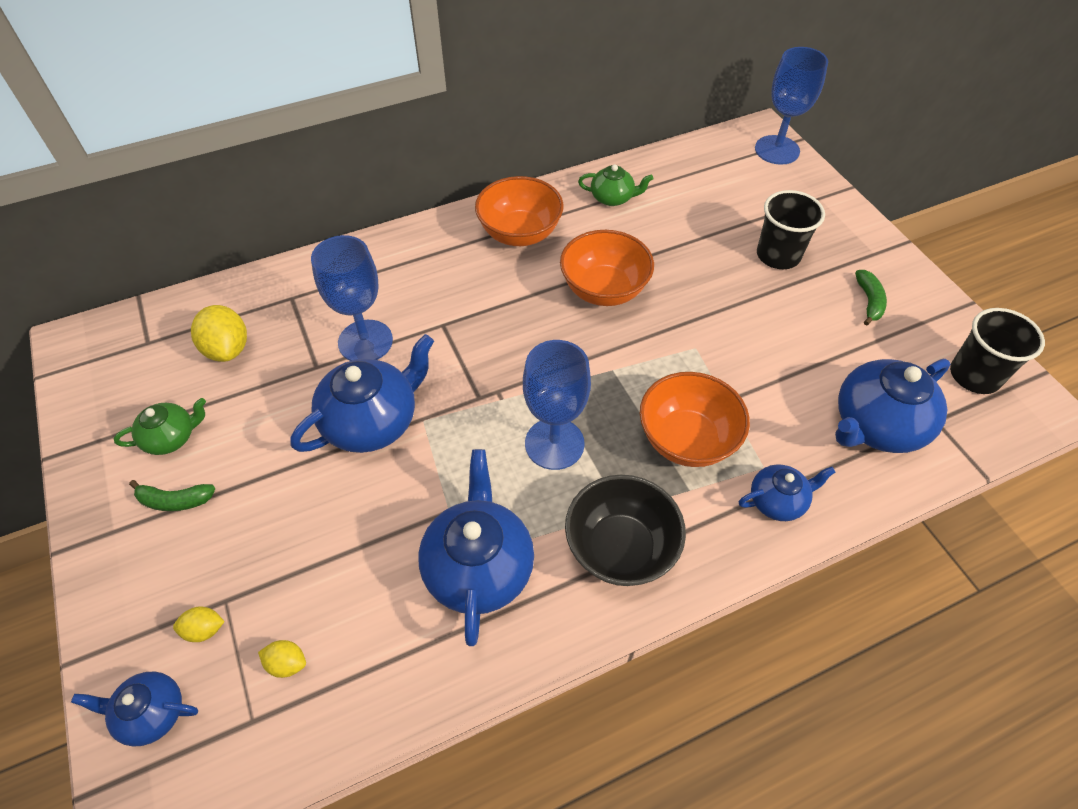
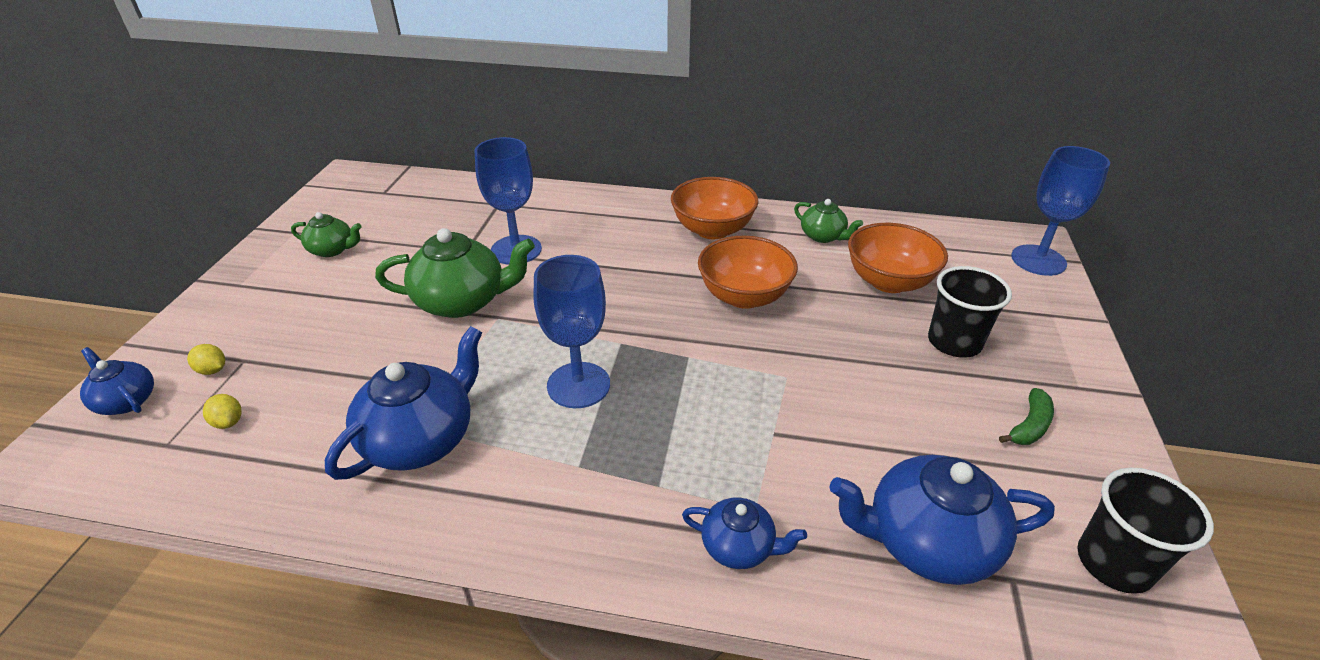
camera: 35 degrees right, 15 degrees down
green banana [129,480,216,511] -> none
yellow lemon [191,305,247,362] -> none
blue teapot [291,334,434,453] -> green teapot [375,228,535,318]
black bowl [565,475,686,586] -> none
orange bowl [640,372,750,467] -> orange bowl moved to [848,223,948,293]

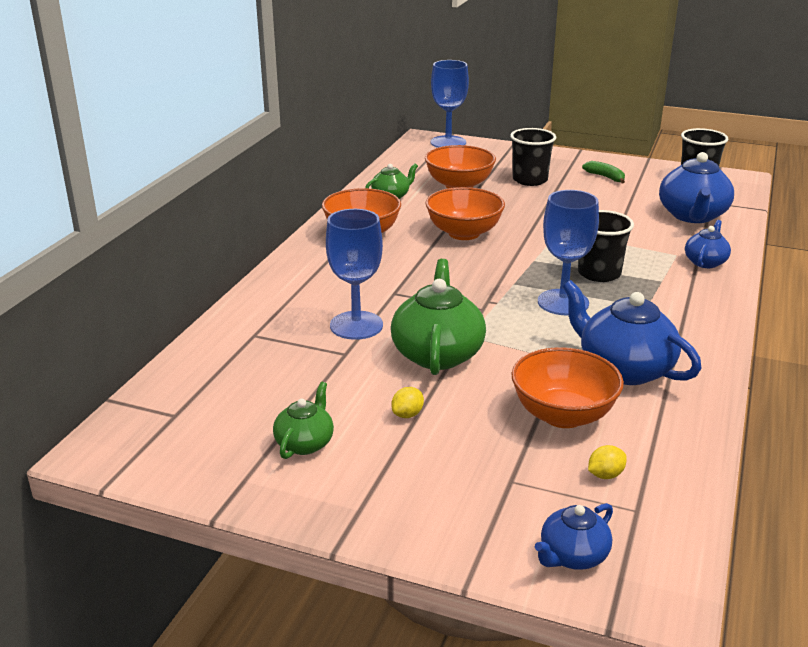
camera: 80 degrees left, 10 degrees down
yellow lemon [187,344,225,375] -> yellow lemon moved to [391,387,424,418]
none -> orange bowl [512,347,624,428]
none -> black cup [578,210,634,282]

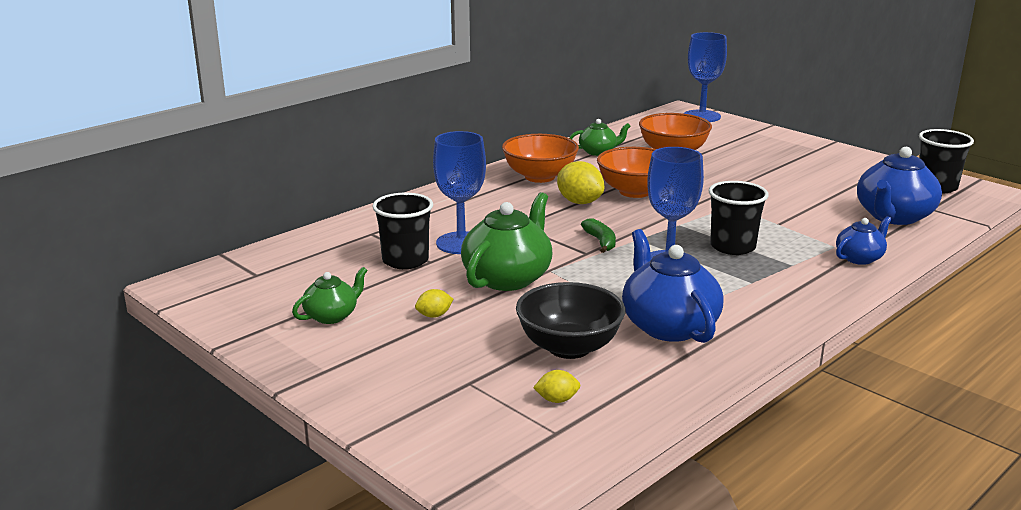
camera: 25 degrees right, 5 degrees down
black cup [510,128,556,186] -> black cup moved to [372,193,433,269]
orange bowl [512,347,624,428] -> black bowl [516,282,625,359]
blue teapot [535,503,613,570] -> none
green banana [582,161,625,183] -> green banana moved to [581,218,616,253]
none -> yellow lemon [557,161,604,204]

